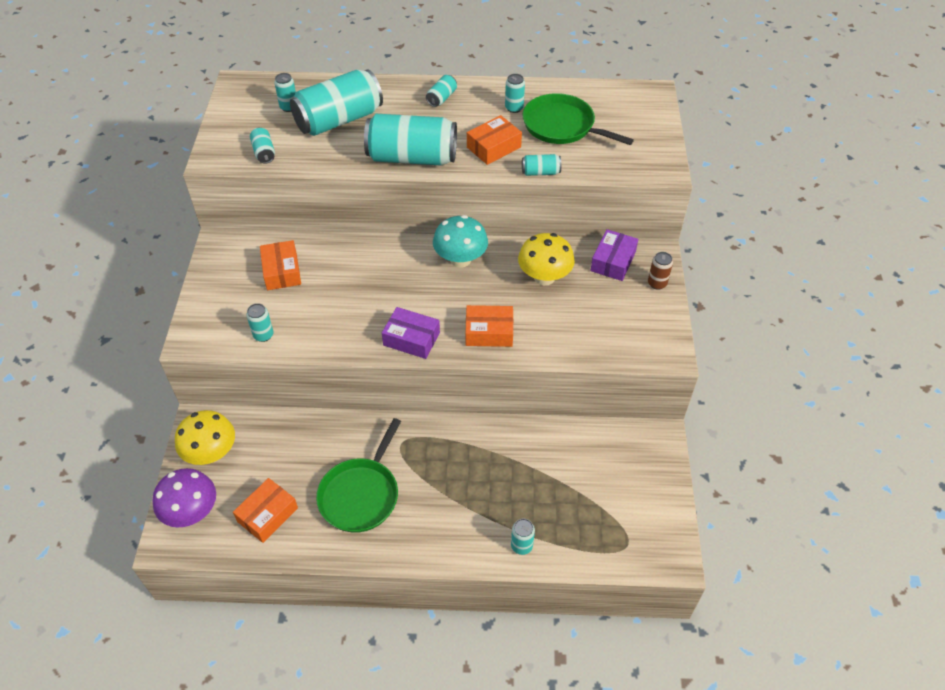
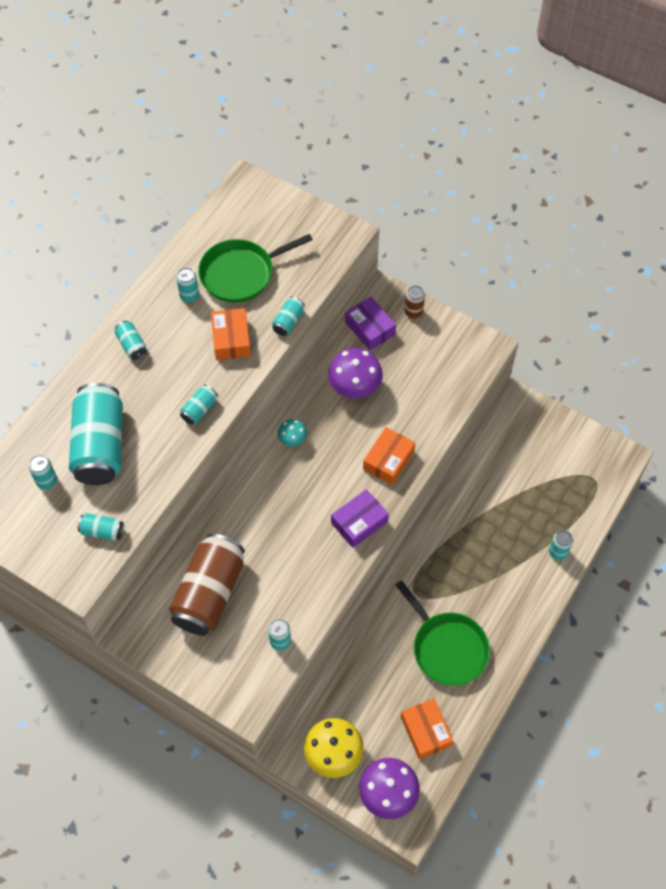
camera: 60 degrees left, 10 degrees up
orange box [260,240,301,290] -> brown can [169,533,245,636]
turquoise can [364,114,457,166] -> turquoise can [180,385,218,425], size x0.43
turquoise mushroom [433,215,488,268] -> turquoise mushroom [278,419,307,447], size x0.53
yellow mushroom [518,233,575,285] -> purple mushroom [328,348,383,398]

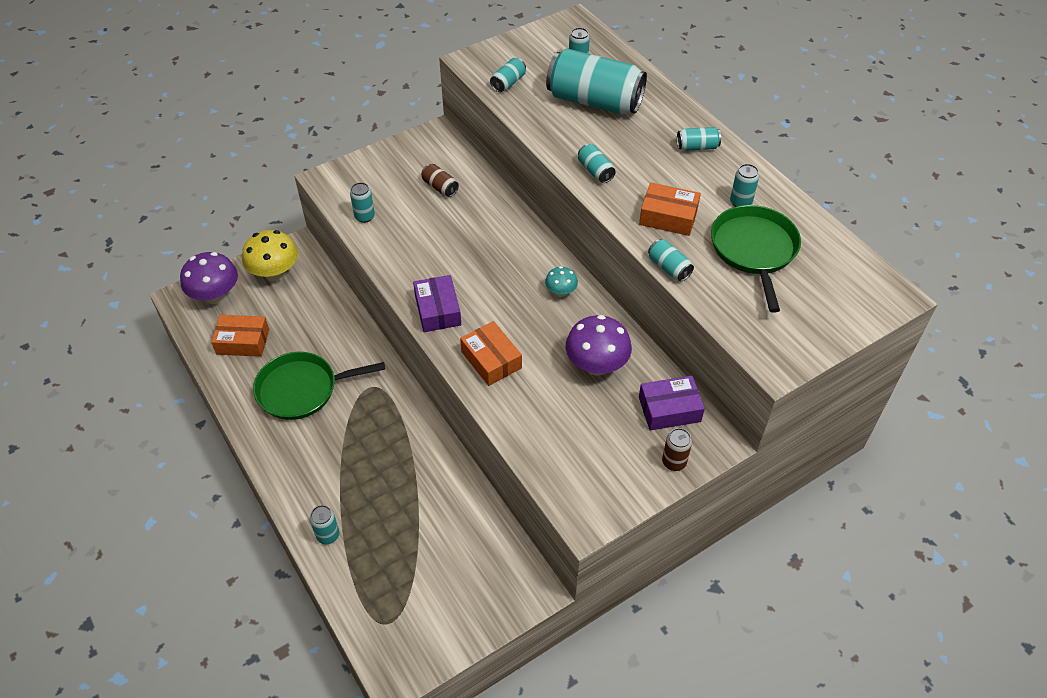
camera: 115 degrees right, 10 degrees down
brown can [169,533,245,636] -> brown can [421,164,459,197], size x0.43

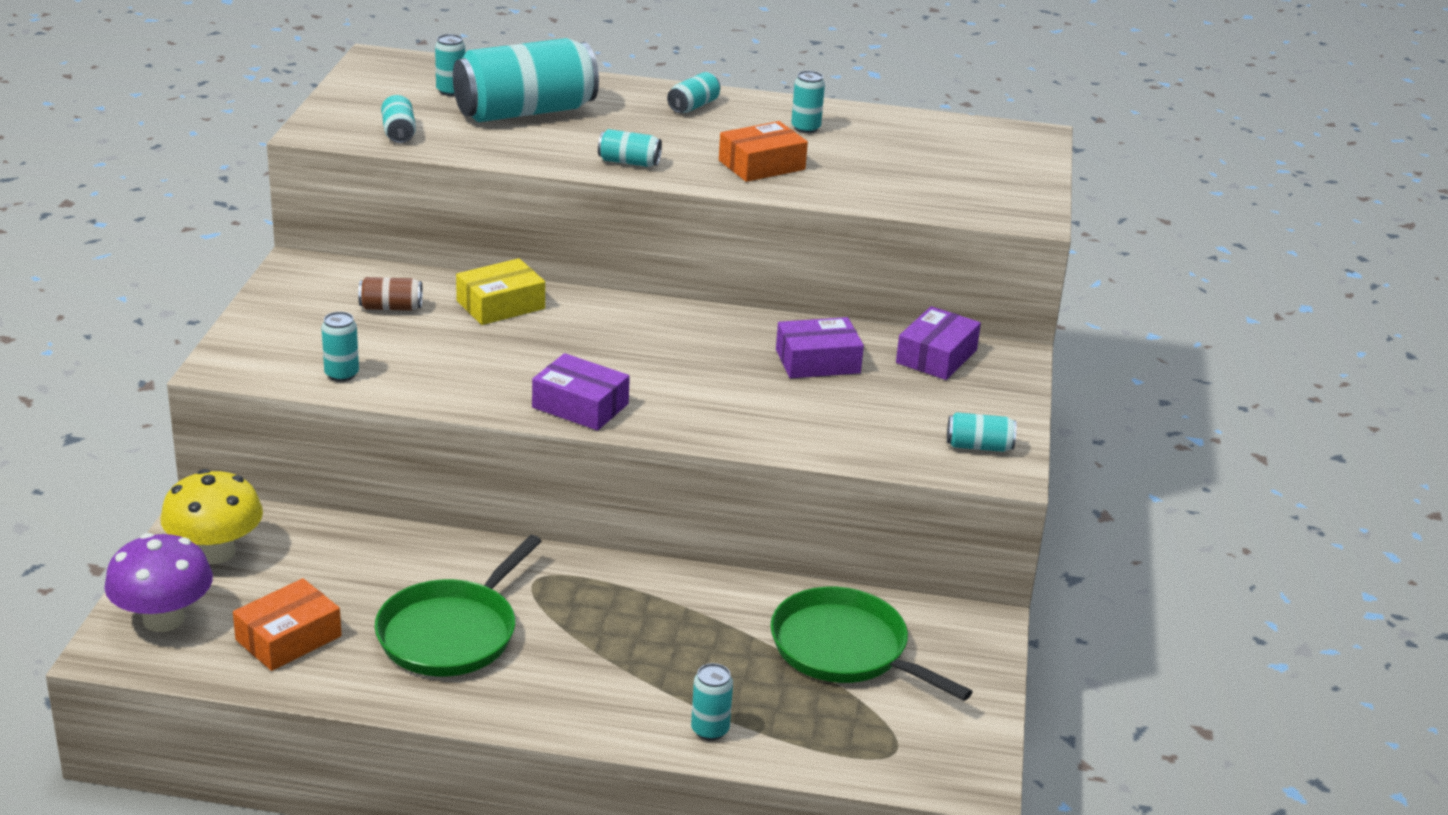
camera: 50 degrees left, 20 degrees down
orange box [460,321,522,386] -> none
turquoise mushroom [545,266,578,297] -> none
purple mushroom [566,315,632,376] -> purple box [776,317,864,378]
turquoise can [648,239,694,282] -> turquoise can moved to [947,412,1017,452]
brown can [662,428,692,471] -> none
green pan [711,205,801,313] -> green pan moved to [770,587,973,701]
none -> yellow box [456,258,545,325]

